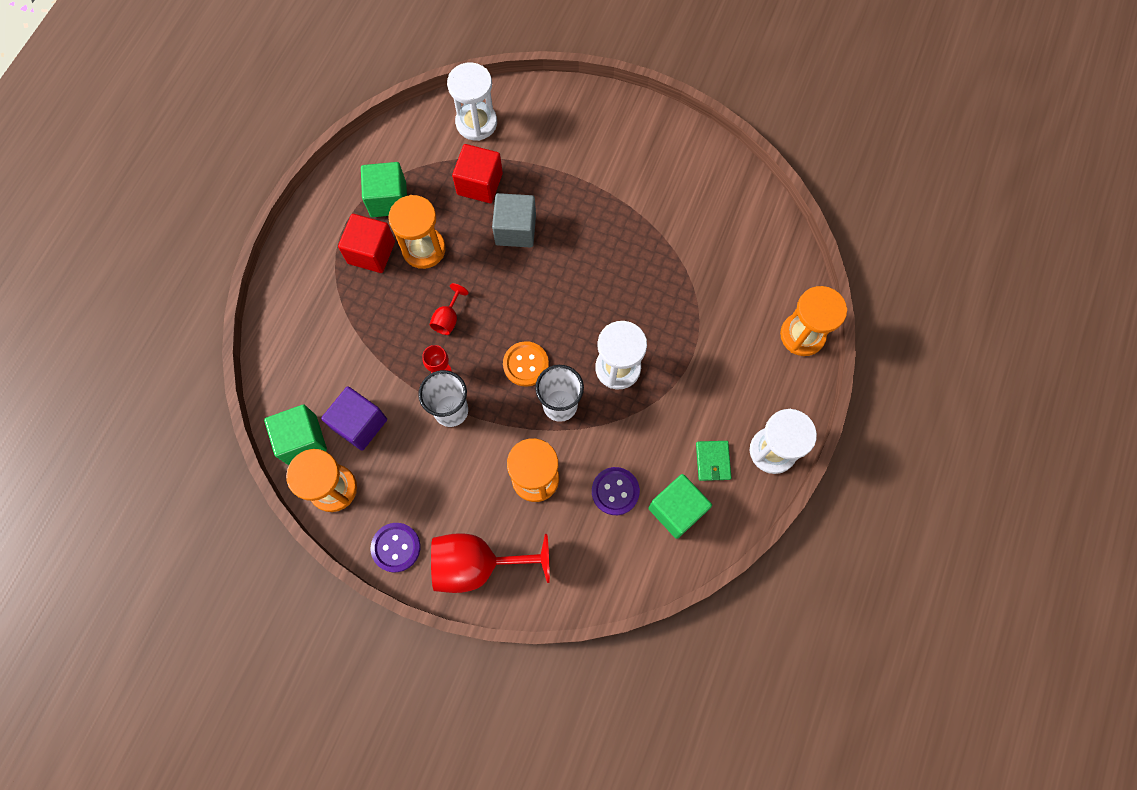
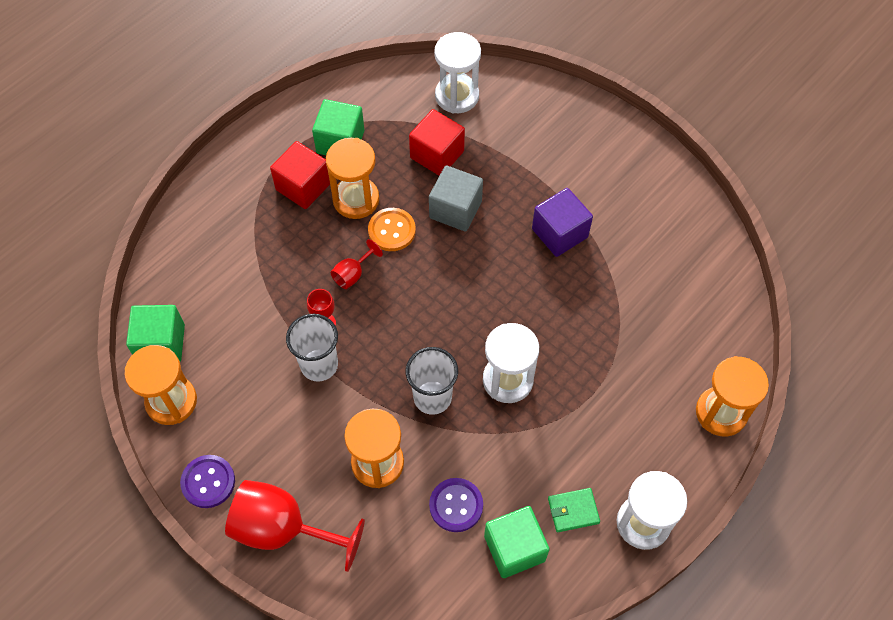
camera: 20 degrees right, 10 degrees down
purple cube [321,386,387,451] -> purple cube moved to [532,188,593,257]
orange button [503,341,549,386] -> orange button moved to [368,208,416,251]
green wallet [696,441,731,481] -> green wallet turned 60 degrees clockwise [548,488,600,532]

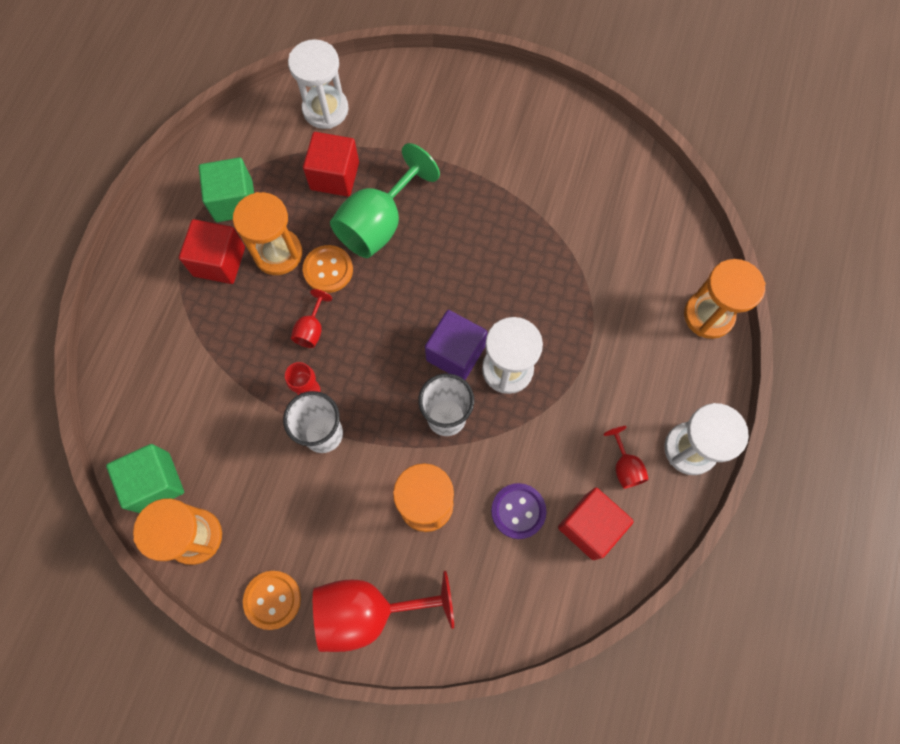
camera: 25 degrees left, 10 degrees up
purple button [180,455,235,508] -> orange button [243,571,301,630]
grey cube [429,165,483,232] -> green goblet [330,143,440,258]
green cube [484,506,550,578] -> red cube [558,488,634,560]
purple cube [532,188,593,257] -> purple cube moved to [425,310,487,380]
green wallet [548,488,600,532] -> red goblet [603,426,649,489]

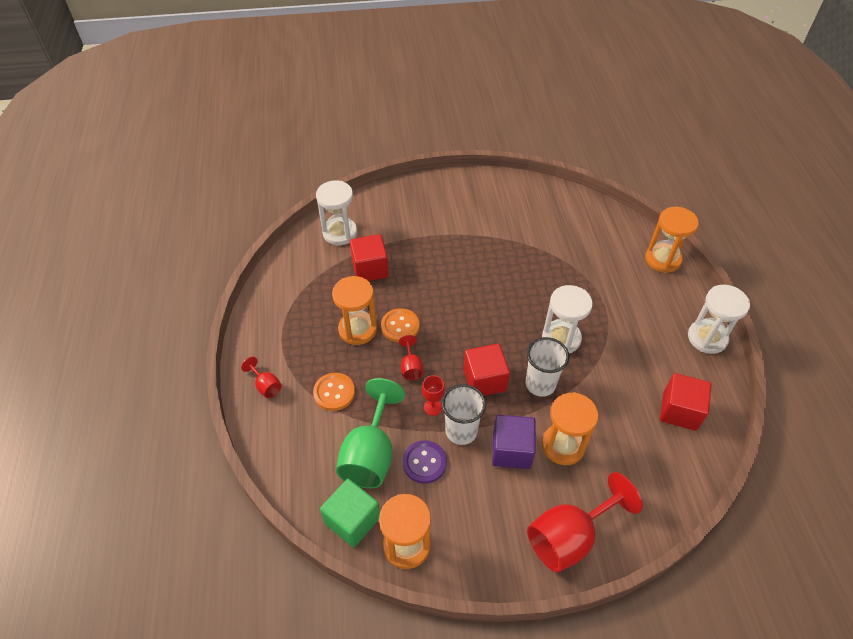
camera: 25 degrees left, 20 degrees down
red cube [179,219,245,284] -> red cube moved to [464,344,510,396]
green cube [199,157,254,222] -> none
orange button [243,571,301,630] -> orange button moved to [313,373,355,411]
green goblet [330,143,440,258] -> green goblet moved to [336,378,405,488]
purple cube [425,310,487,380] -> purple cube moved to [492,415,536,469]
purple button [491,483,547,539] -> purple button moved to [403,440,447,484]
red goblet [603,426,649,489] -> red goblet moved to [241,357,282,398]

